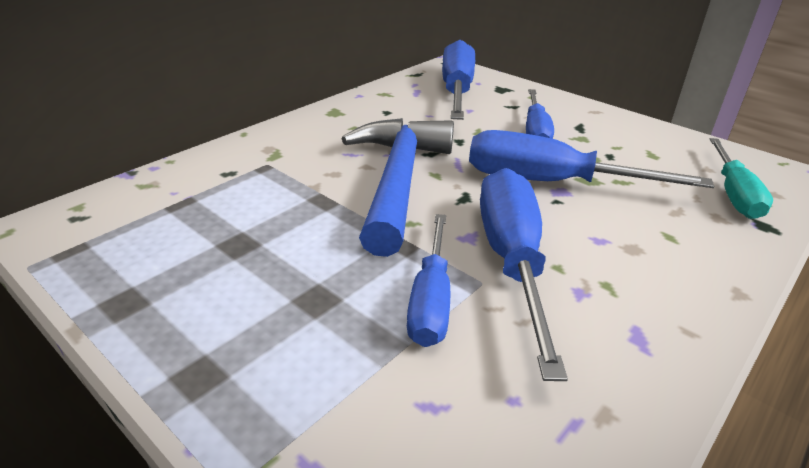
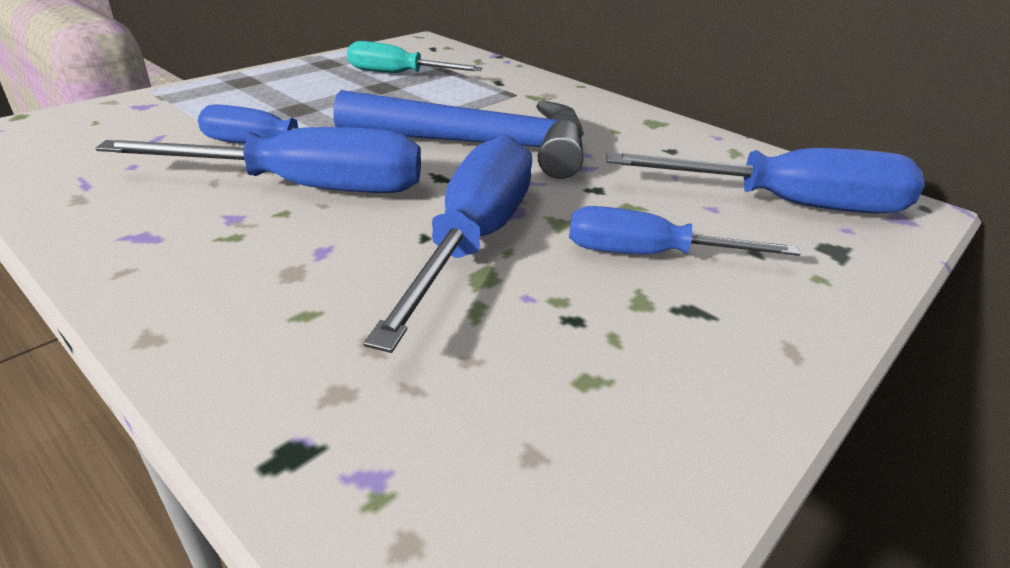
camera: 90 degrees right, 0 degrees up
turquoise screwdriver [710,138,773,219] -> turquoise screwdriver moved to [347,41,482,73]

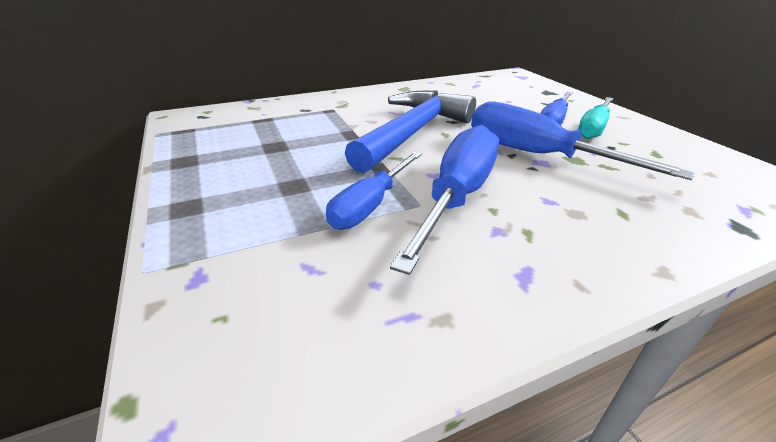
camera: 65 degrees left, 0 degrees up
turquoise screwdriver [347,41,482,73] -> turquoise screwdriver moved to [578,97,613,139]
blue screwdriver [606,148,925,213] -> none

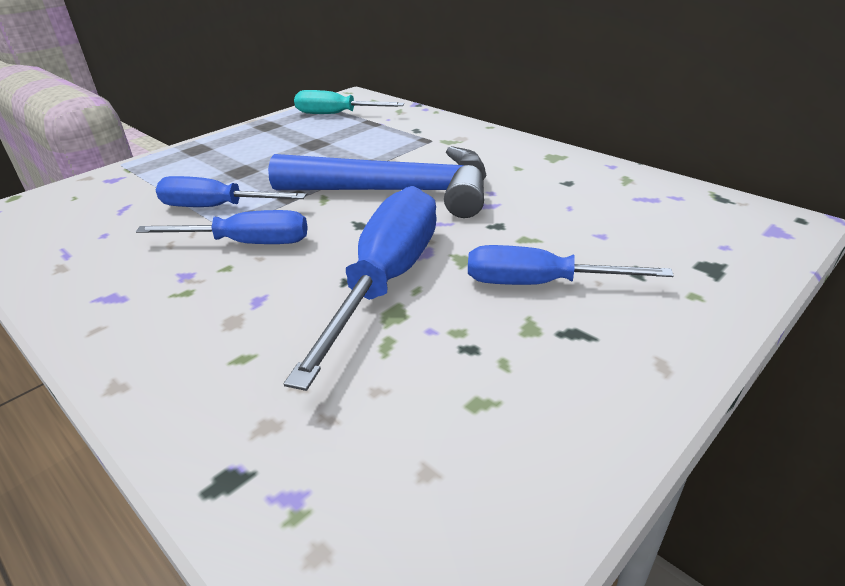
camera: 70 degrees right, 0 degrees up
blue screwdriver [390,125,499,275] -> blue screwdriver [136,210,308,244], size x0.64
turquoise screwdriver [578,97,613,139] -> turquoise screwdriver moved to [294,90,404,114]

